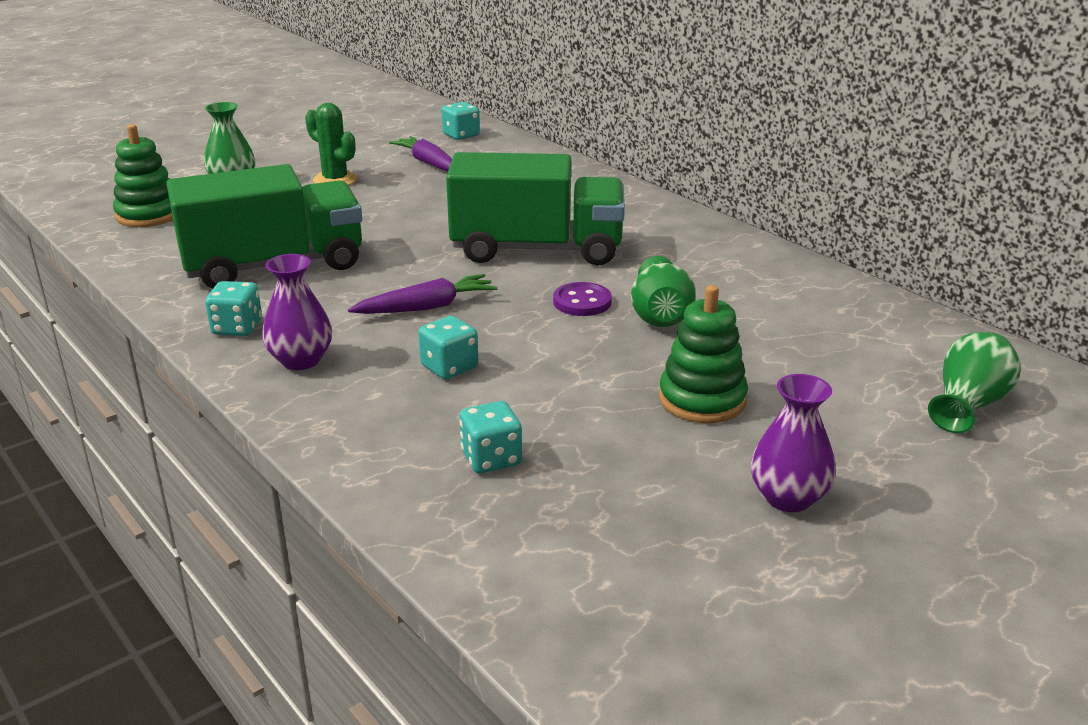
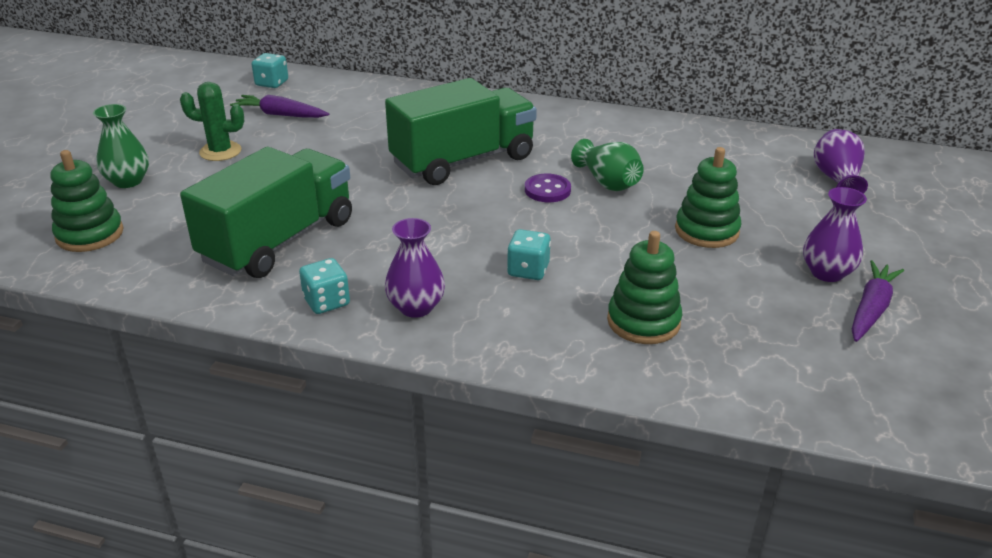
camera: 35 degrees left, 5 degrees up
purple carrot [348,274,498,314] -> purple carrot moved to [852,260,904,342]
turquoise dice [460,401,522,473] -> green stacking toy [607,231,682,344]
green vase [928,332,1021,433] -> purple vase [814,129,868,194]

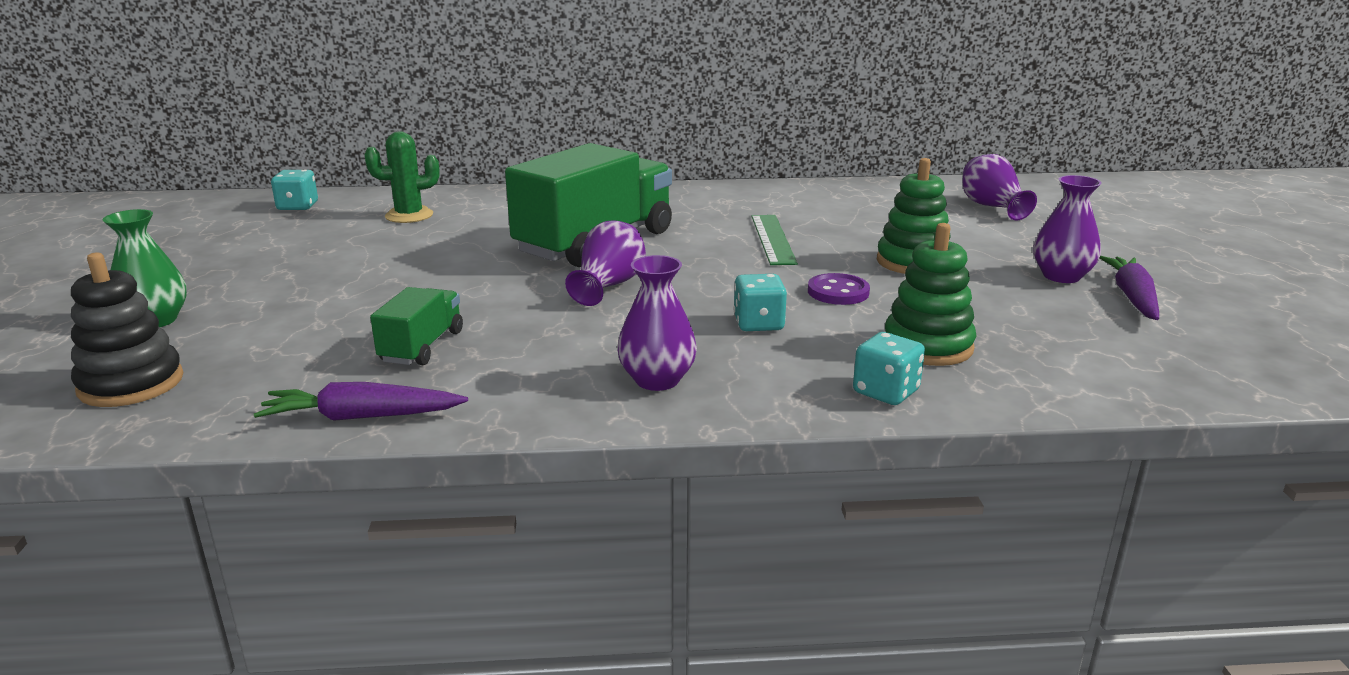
camera: 20 degrees left, 10 degrees down
green stacking toy [50,150,124,252] -> black stacking toy [71,252,183,407]
green cactus [180,82,244,161] -> green cactus moved to [365,132,439,223]
green truck [180,147,352,278] -> green truck [370,287,463,365], size x0.48
purple carrot [230,95,329,118] -> purple carrot moved to [254,382,468,421]
turquoise dice [299,258,350,314] -> turquoise dice moved to [853,332,925,405]
purple button [525,174,571,202] -> purple button moved to [808,273,870,305]
green vase [571,139,644,191] -> green ruler [751,215,798,265]
none -> purple vase [565,221,646,306]

